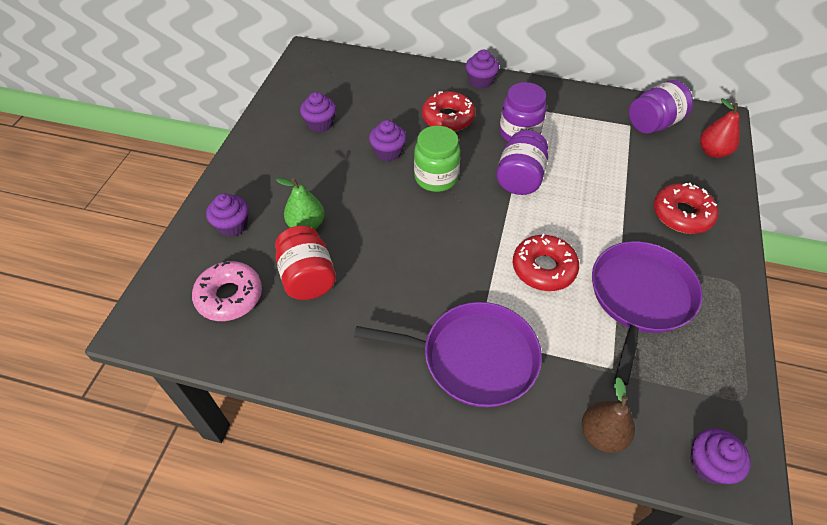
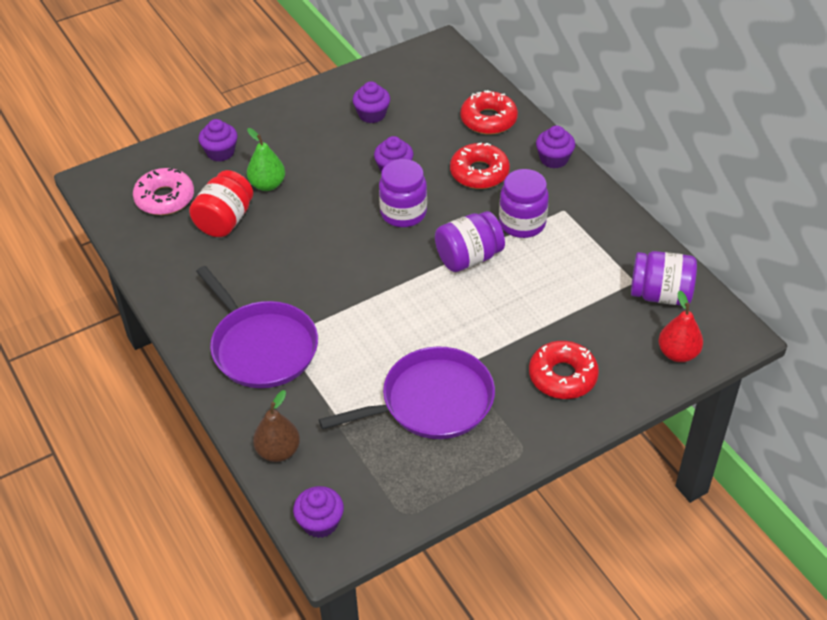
camera: 45 degrees right, 5 degrees down
green jar [414,126,460,192] -> purple jar [379,159,427,227]
red donut [513,234,579,291] -> red donut moved to [461,90,518,135]

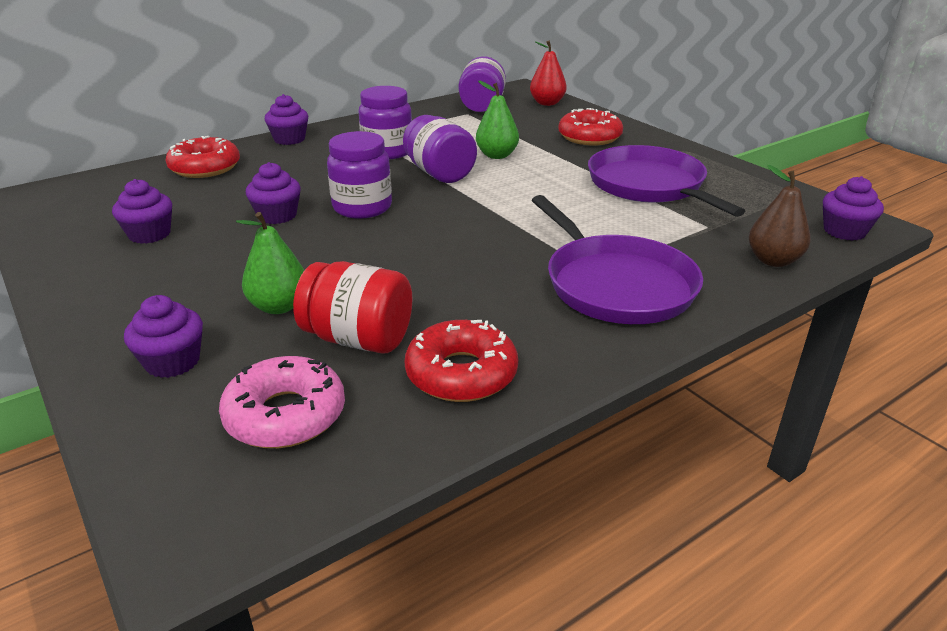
camera: 95 degrees left, 15 degrees down
purple pan [196,266,318,388] -> purple pan turned 105 degrees clockwise [532,195,703,324]
red donut [450,143,510,189] -> red donut moved to [405,320,518,402]
none -> green pear [476,80,519,159]

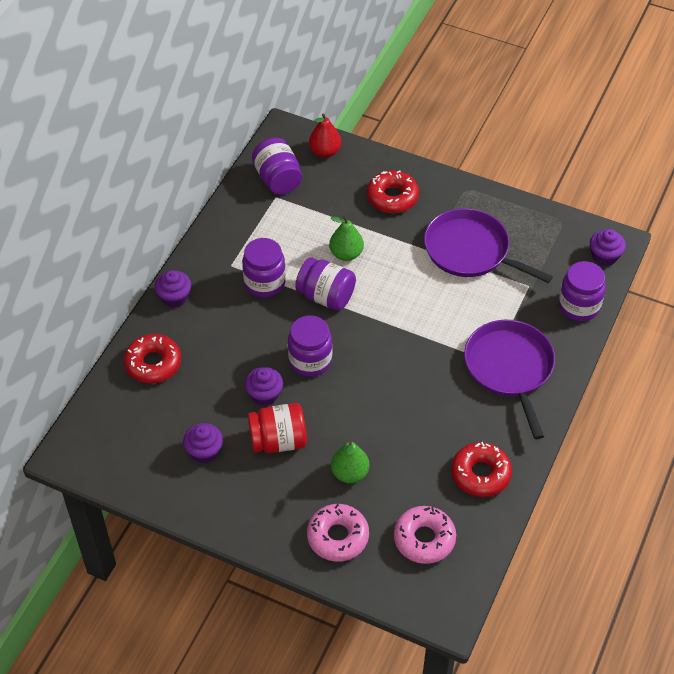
camera: 30 degrees left, 20 degrees up
purple cupcake [124,295,203,378] -> pink donut [307,504,369,562]
red jar [293,261,412,354] -> red jar moved to [248,403,307,453]
purple pan [532,195,703,324] -> purple pan turned 135 degrees counterclockwise [464,320,555,439]
brown pear [748,165,811,267] -> purple jar [559,261,606,321]

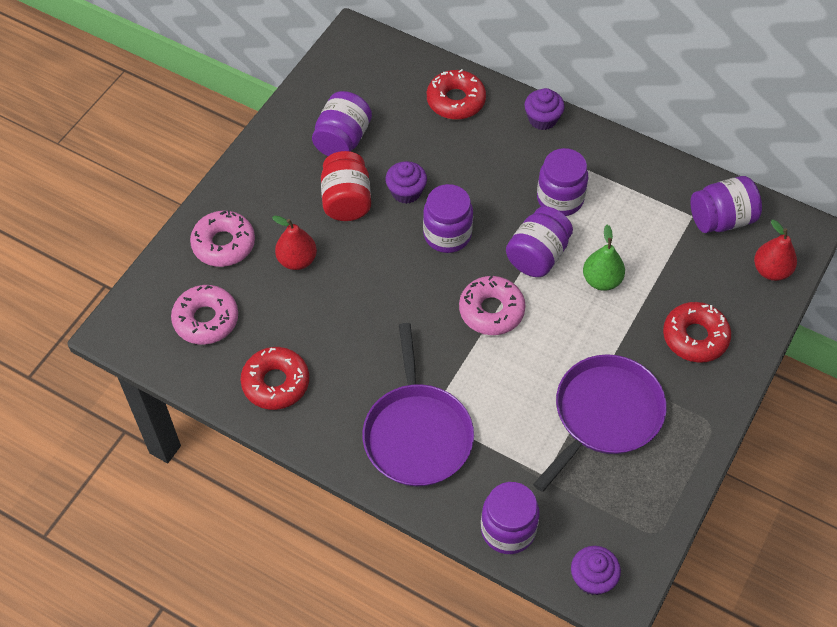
camera: 95 degrees right, 5 degrees up
purple cupcake [183,423,223,463] -> purple jar [312,91,372,156]
green pear [331,441,369,483] -> red pear [272,216,317,270]
purple pan [464,320,555,439] -> purple pan turned 90 degrees clockwise [362,323,474,487]
none -> pink donut [459,276,526,335]

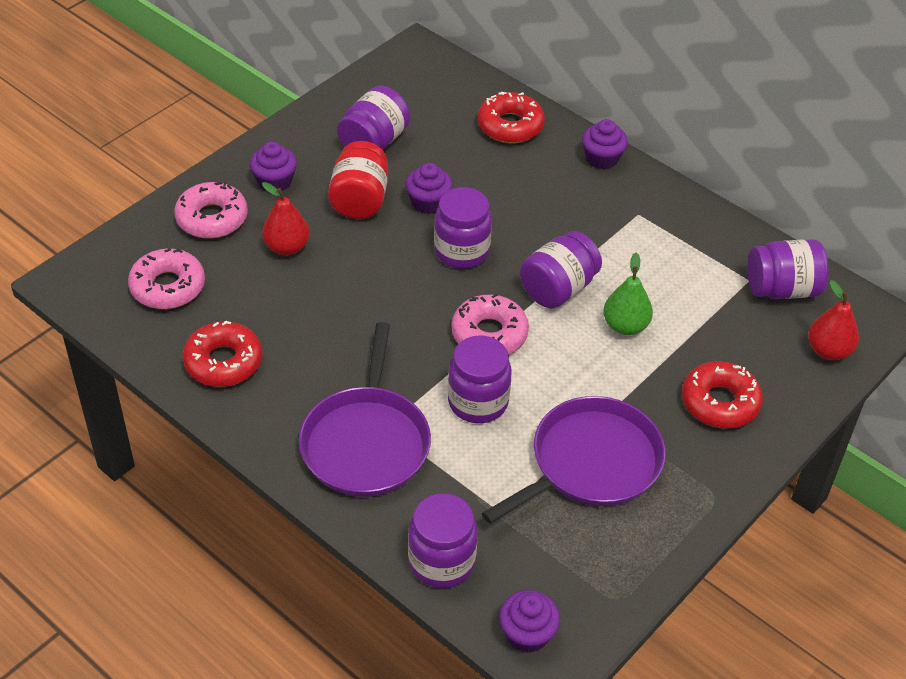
camera: 10 degrees right, 10 degrees down
purple jar [537,148,588,216] -> purple jar moved to [448,335,512,423]
none -> purple cupcake [250,142,297,192]

